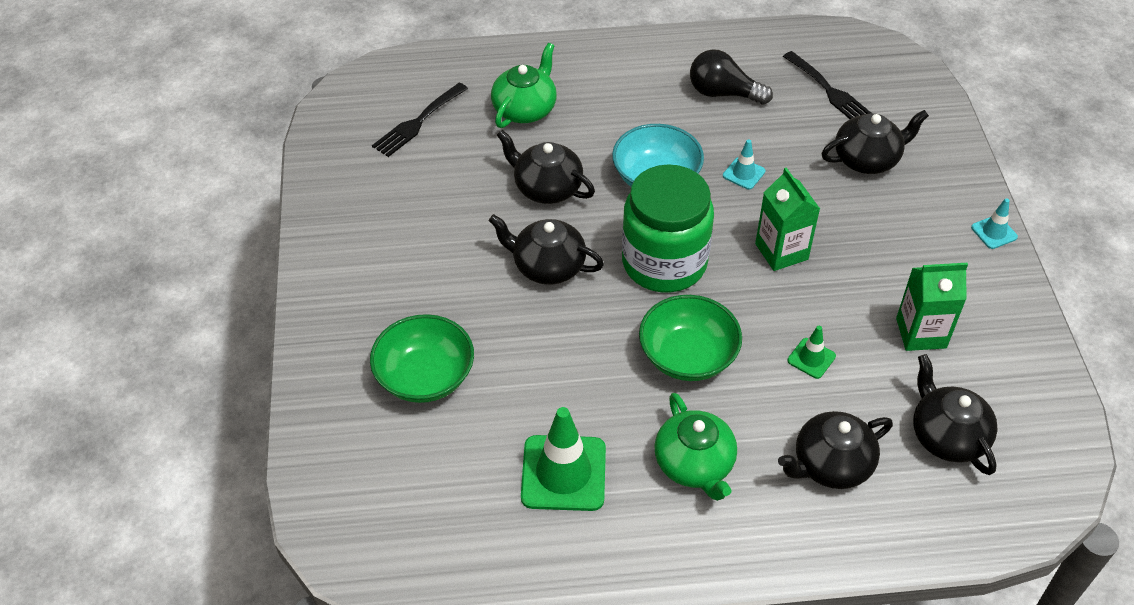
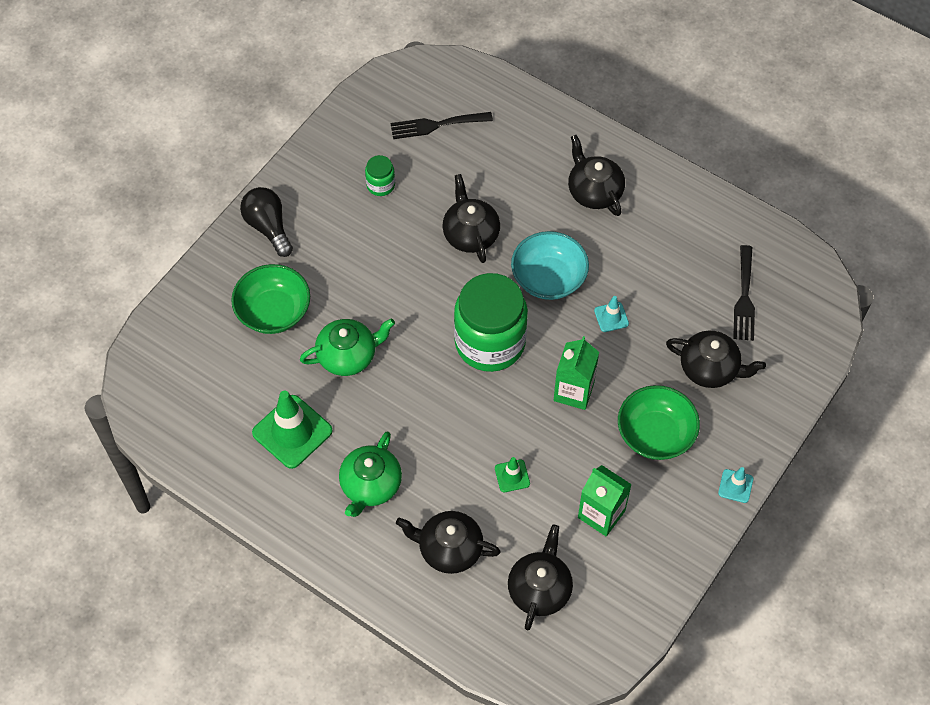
camera: 40 degrees right, 10 degrees up
black teapot [489,214,604,285] -> black teapot moved to [568,135,625,216]
green teapot [491,43,557,128] -> green teapot moved to [300,318,395,376]
green bowl [639,295,742,381] -> green bowl moved to [618,385,700,460]
black light bulb [690,49,773,105] -> black light bulb moved to [240,187,293,257]
none -> green jar [365,155,395,196]

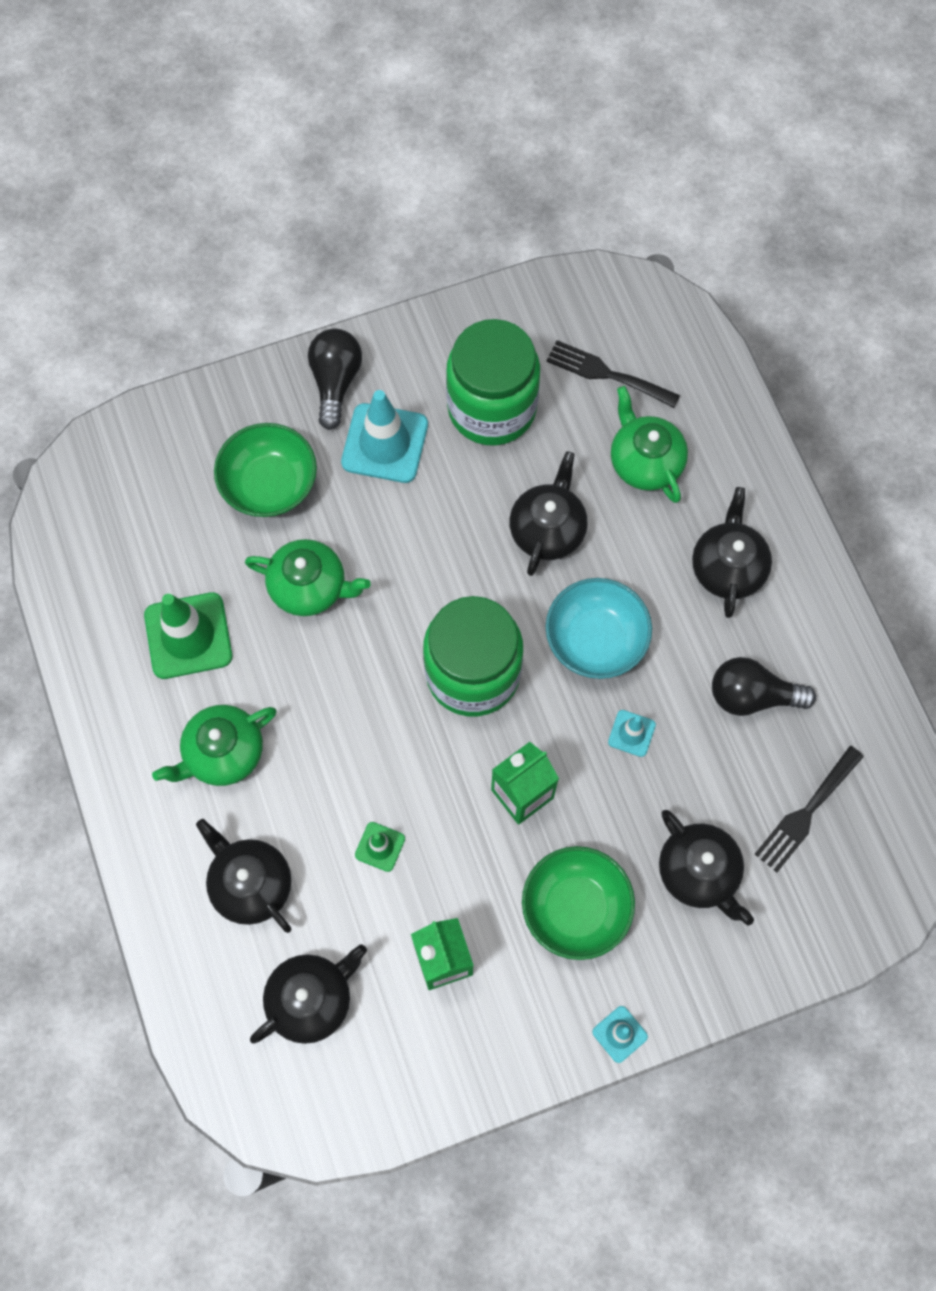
camera: 35 degrees right, 10 degrees up
green jar [365,155,395,196] -> green jar [446,319,540,446], size x2.33
none -> turquoise traffic cone [341,390,428,483]
none -> green teapot [611,386,688,503]
none -> black light bulb [712,657,816,716]

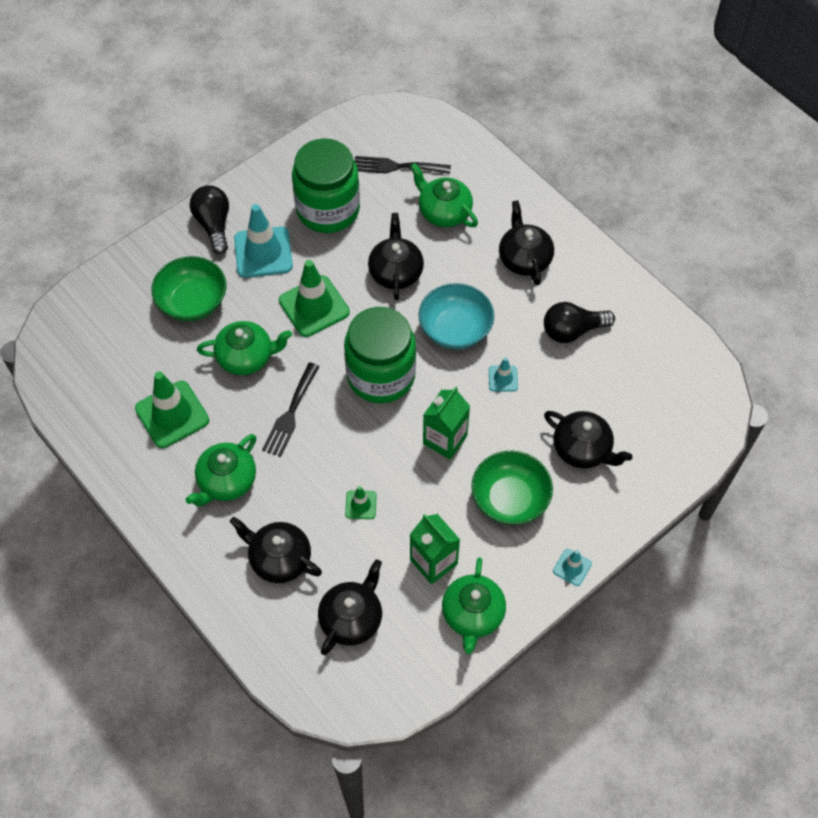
camera: 20 degrees left, 10 degrees down
black fork [755,746,864,872] -> black fork moved to [262,362,320,457]
none -> green traffic cone [279,260,350,337]
none -> green teapot [442,557,506,654]

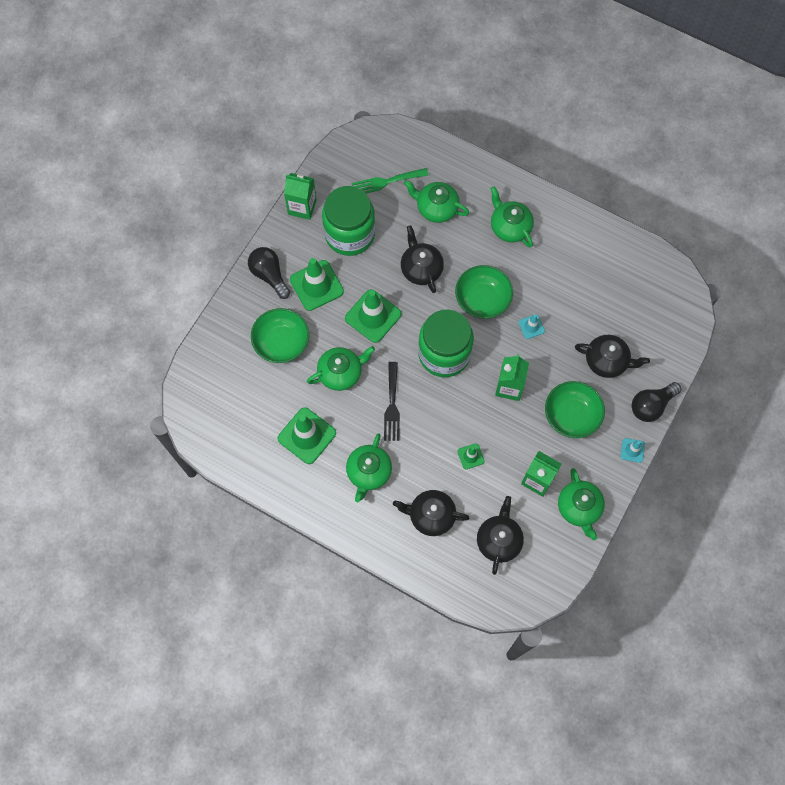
camera: 20 degrees left, 10 degrees up
turquoise traffic cone [234,204,293,278] -> green traffic cone [290,258,344,311]
black fork [355,156,451,174] -> green fork [352,168,429,193]
turquoise bowl [419,283,494,349] -> green bowl [455,265,513,319]
black teapot [499,200,554,285] -> green teapot [490,186,534,247]
black light bulb [544,302,615,343] -> black light bulb moved to [632,382,681,422]
none -> green carton [284,173,317,220]

